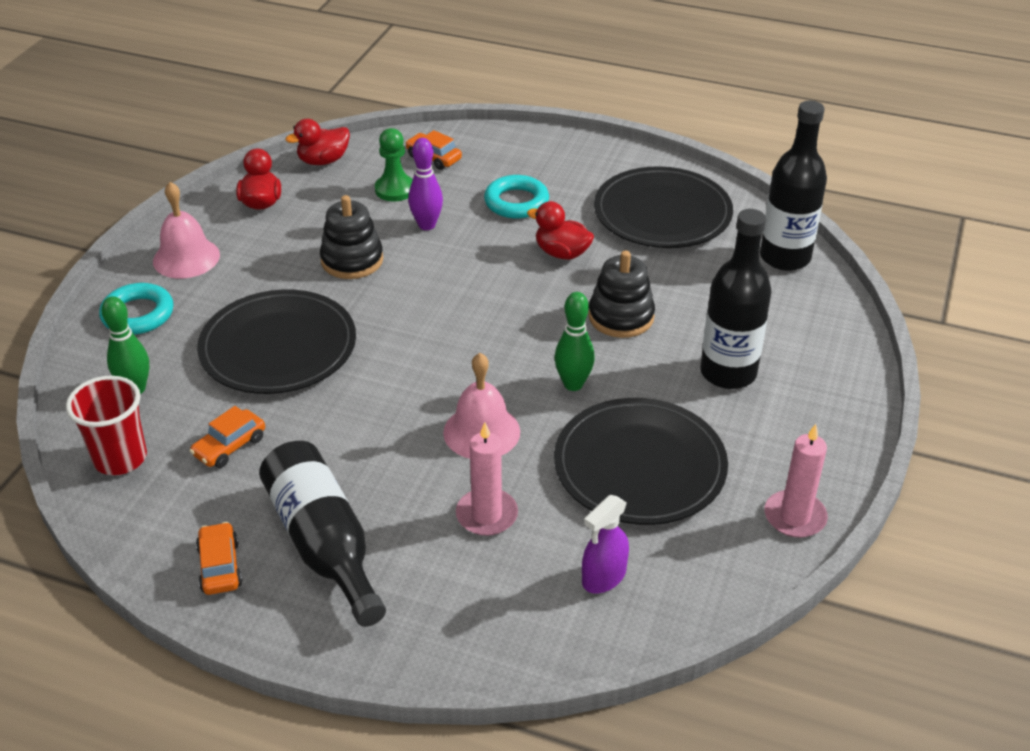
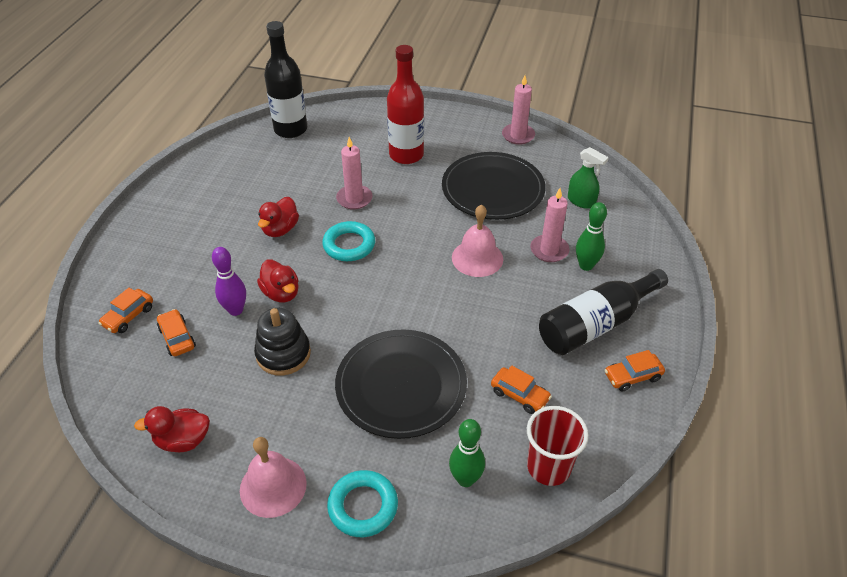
camera: 95 degrees left, 5 degrees up
red duck [285,119,350,165] -> red duck moved to [257,259,299,303]
green pawn [375,128,413,201] -> orange car [157,309,196,356]
turquoise ring [484,175,549,219] -> turquoise ring moved to [322,221,375,261]
green bowling pin [555,292,595,391] -> green bowling pin moved to [576,202,607,271]
purple spray bottle [582,495,629,593] -> green spray bottle [568,147,609,209]
black stacking toy [588,251,655,338] -> pink candle [336,137,373,210]
black plate [594,166,733,248] -> none
black bottle [700,209,772,389] -> red bottle [387,45,424,164]

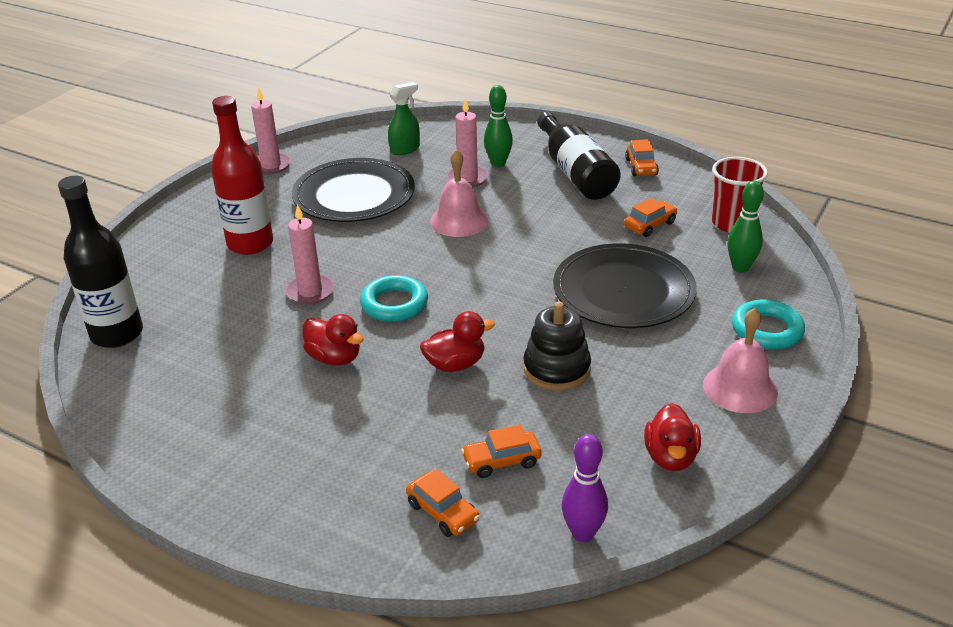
camera: 75 degrees left, 10 degrees down
purple bowling pin [212,247,246,316] -> purple bowling pin moved to [562,434,608,542]

